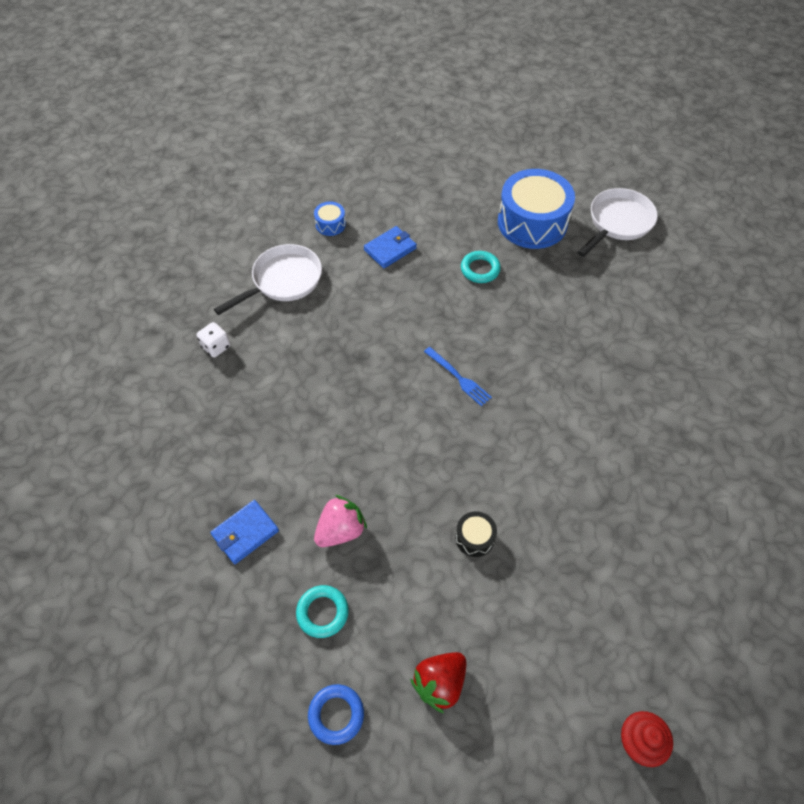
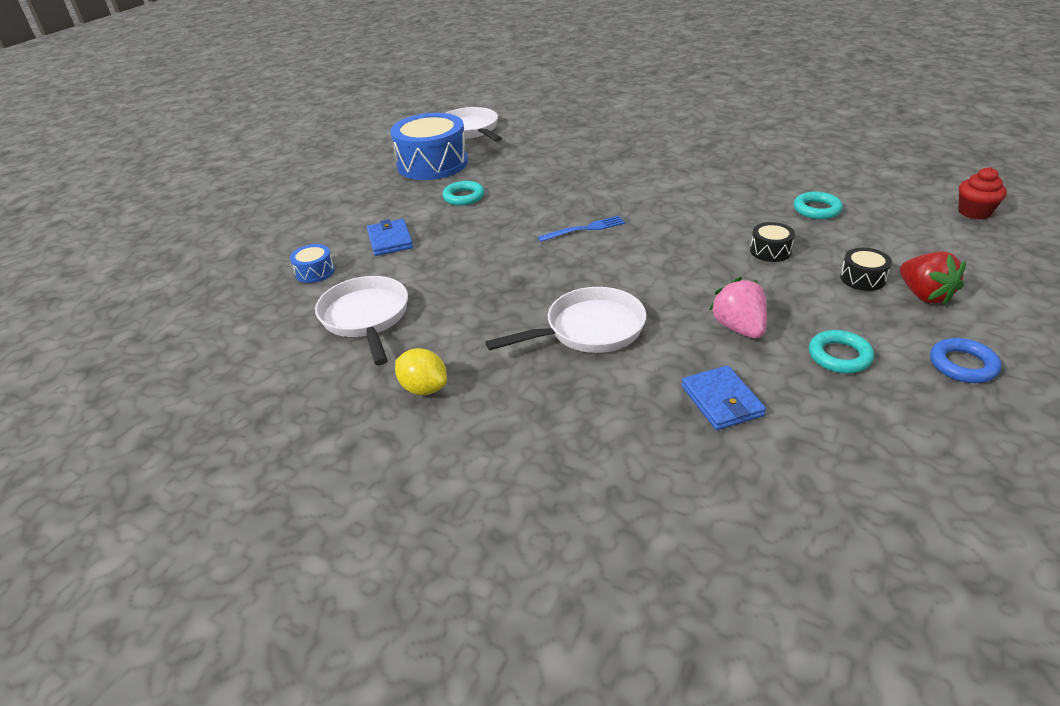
camera: 65 degrees left, 20 degrees down
white dice [197,322,230,358] -> yellow lemon [395,348,447,395]
none -> white pan [485,287,646,353]
none -> turquoise ring [794,192,843,219]
none -> black drum [840,248,892,291]

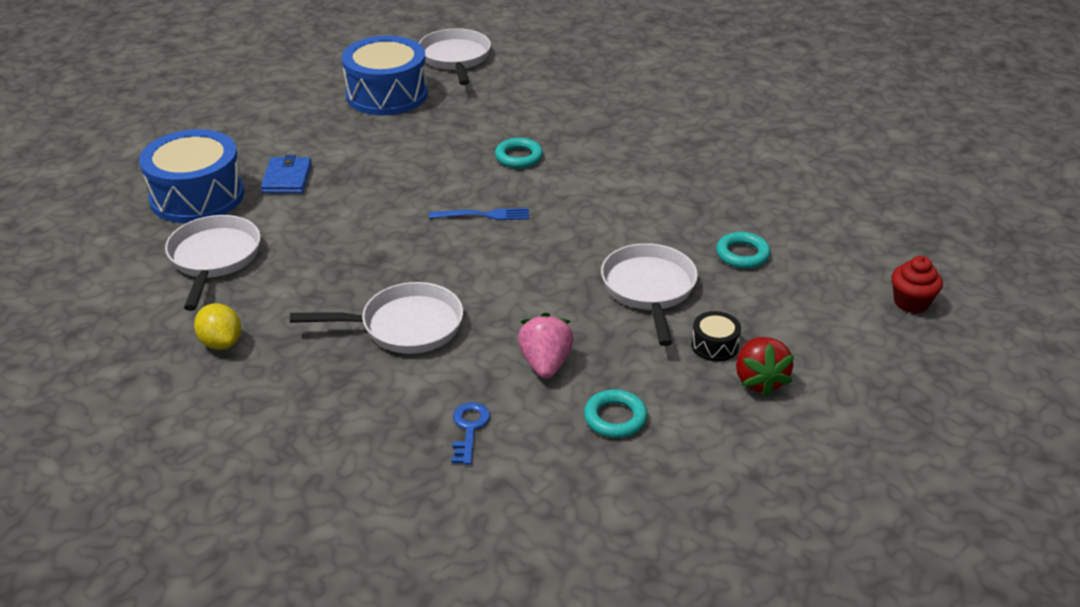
camera: 15 degrees right, 0 degrees up
blue drum [290,244,335,283] -> blue drum [139,129,244,223], size x2.30
turquoise ring [442,181,485,206] -> turquoise ring moved to [495,138,543,168]
blue wallet [682,365,766,430] -> blue key [452,402,490,465]
black drum [750,222,795,262] -> white pan [601,243,698,346]
blue ring [930,338,1001,383] -> none

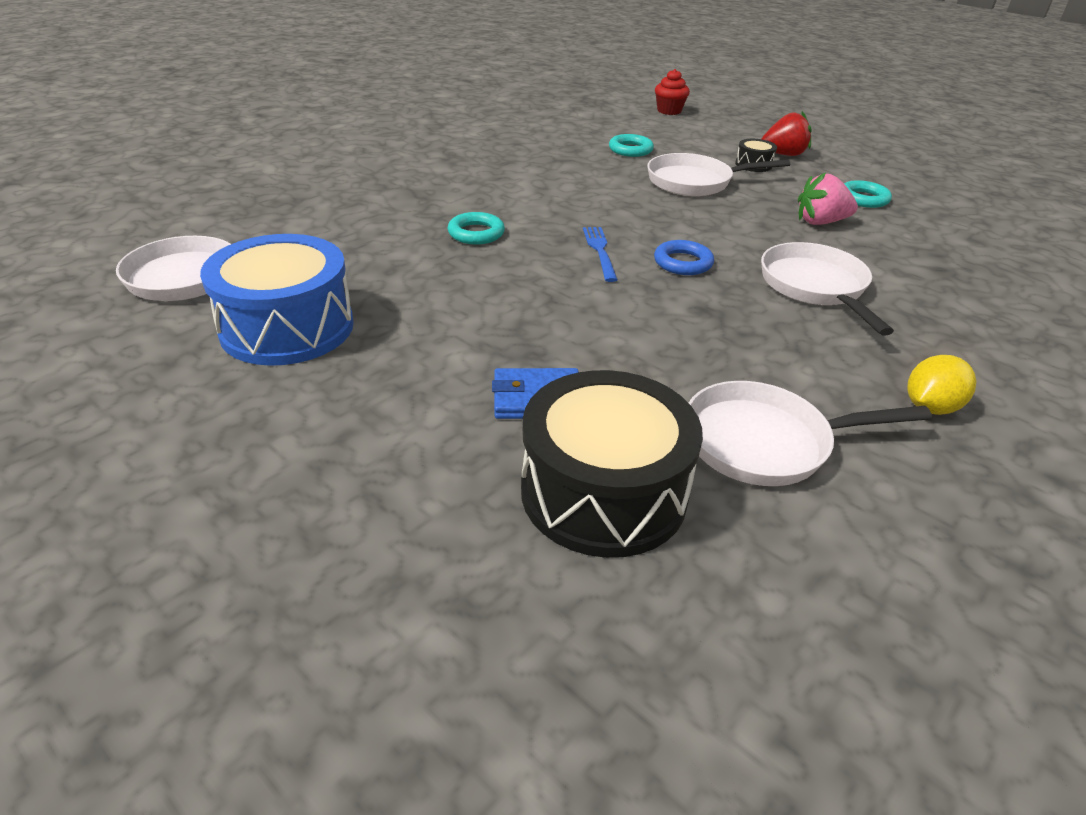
camera: 95 degrees left, 0 degrees up
blue drum [139,129,244,223] -> black drum [521,370,703,558]
blue key [452,402,490,465] -> none
none -> blue ring [654,240,714,275]

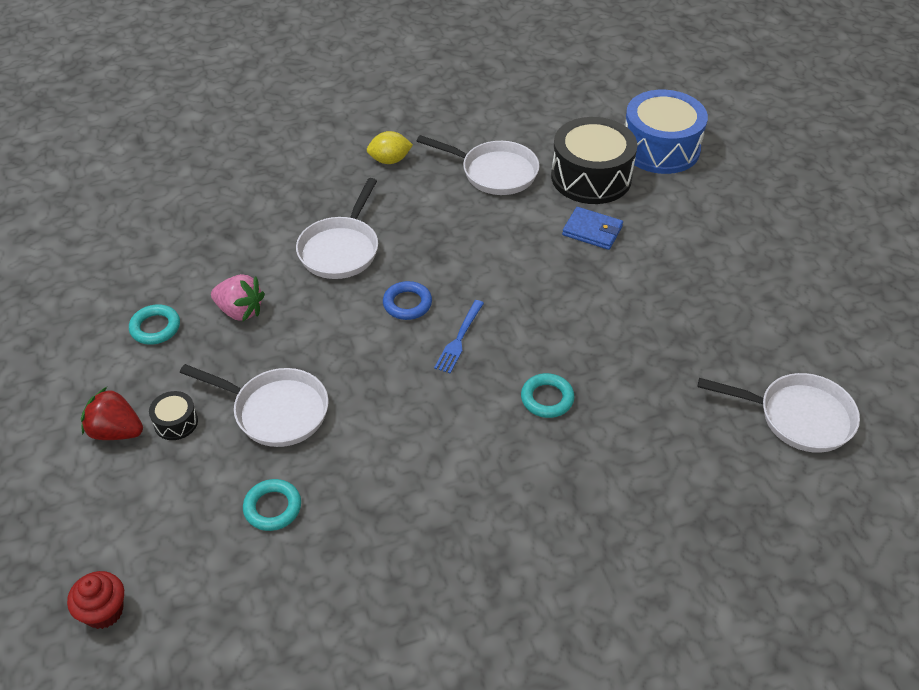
camera: 150 degrees left, 10 degrees up
blue drum [200,234,354,366] -> blue drum moved to [624,90,708,174]

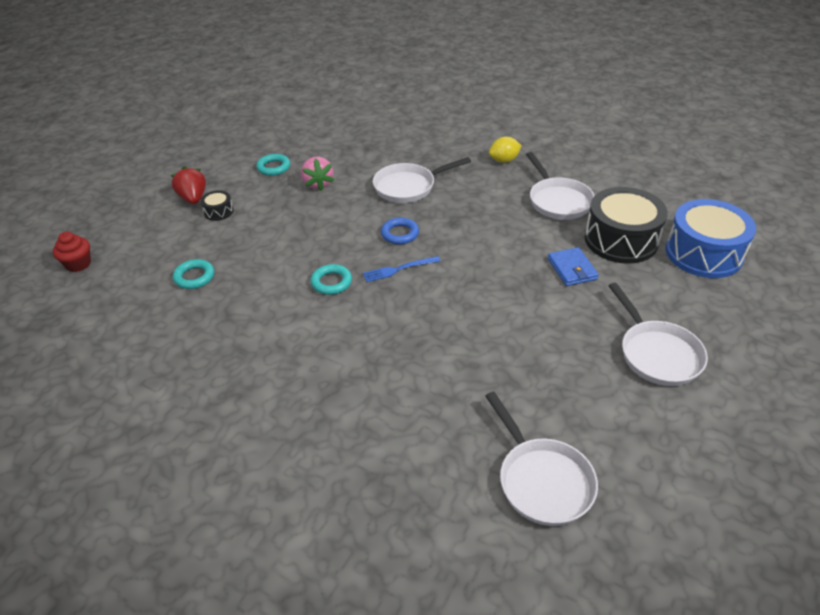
camera: 50 degrees right, 5 degrees down
white pan [180,364,329,447] -> white pan moved to [609,283,708,386]
yellow lemon [367,131,413,164] -> yellow lemon turned 60 degrees counterclockwise [489,137,522,163]
turquoise ring [521,373,574,418] -> turquoise ring moved to [311,264,352,295]

